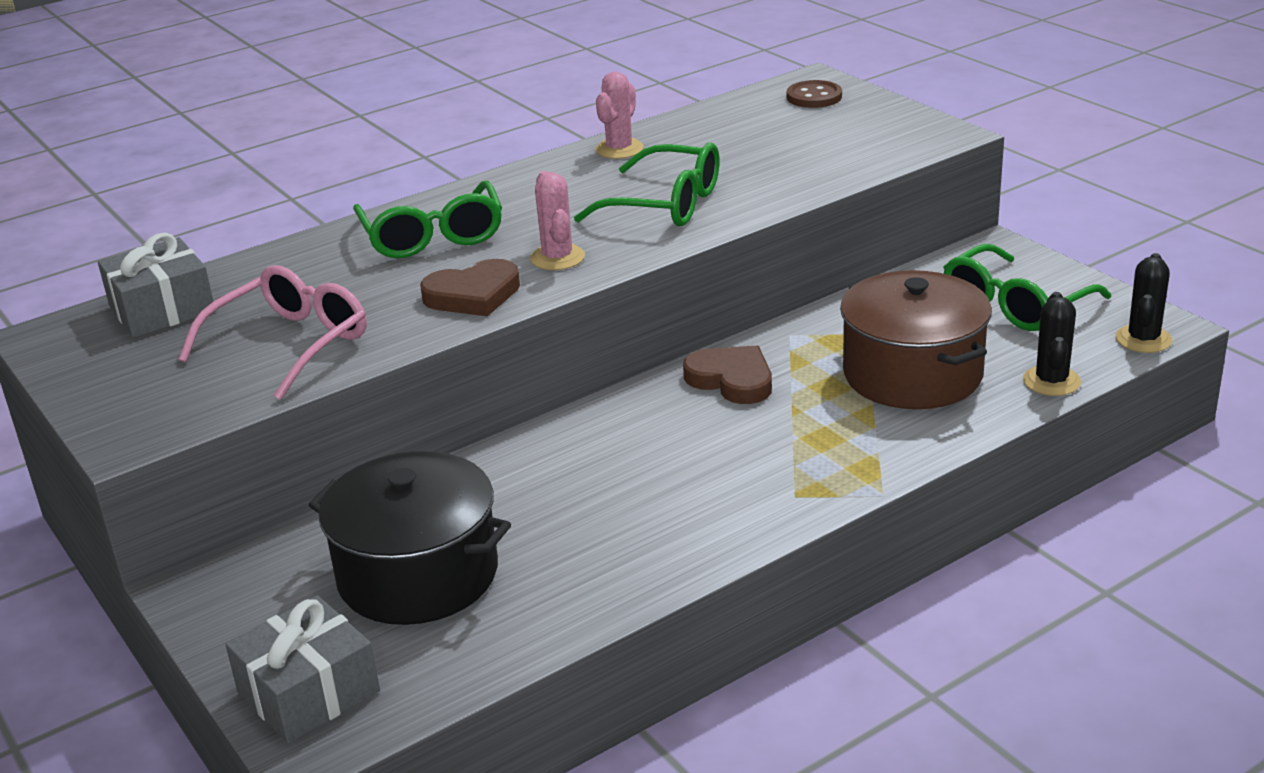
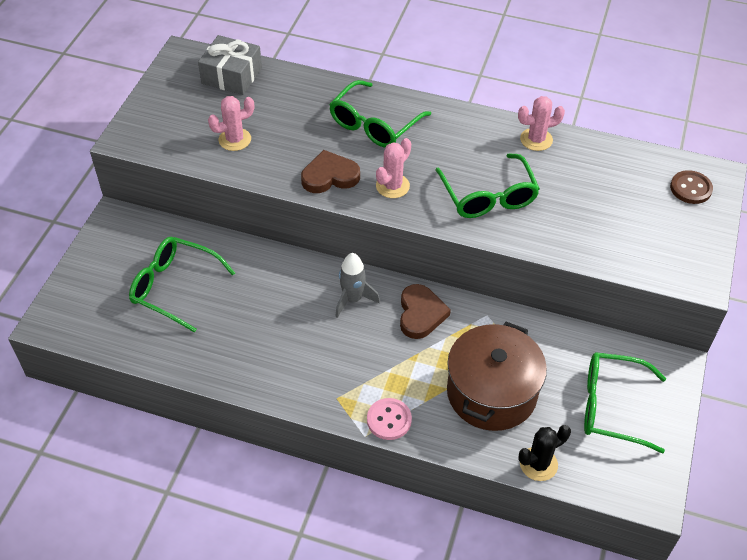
camera: 50 degrees right, 20 degrees up
pink glasses [179,265,367,400] -> pink cactus [208,96,254,151]
grey gift [225,595,380,743] -> none
black pot [309,451,511,625] -> green glasses [129,237,235,333]
brown heart [420,259,520,316] -> brown heart turned 135 degrees clockwise [301,150,360,193]
black cactus [1115,253,1172,353] -> none
none -> grey rocket [335,253,380,318]
none -> pink button [367,398,412,440]

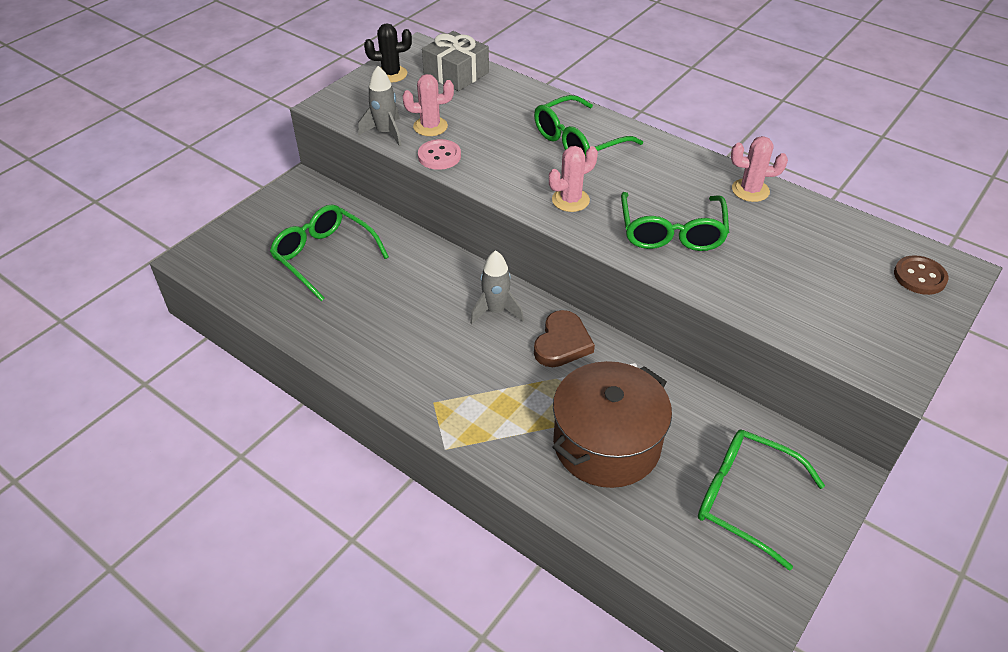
camera: 20 degrees right, 5 degrees down
brown heart [301,150,360,193] -> none
pink button [367,398,412,440] -> pink button moved to [418,139,461,170]
black cactus [518,425,571,481] -> black cactus moved to [364,23,412,83]
none -> grey rocket [358,66,401,147]

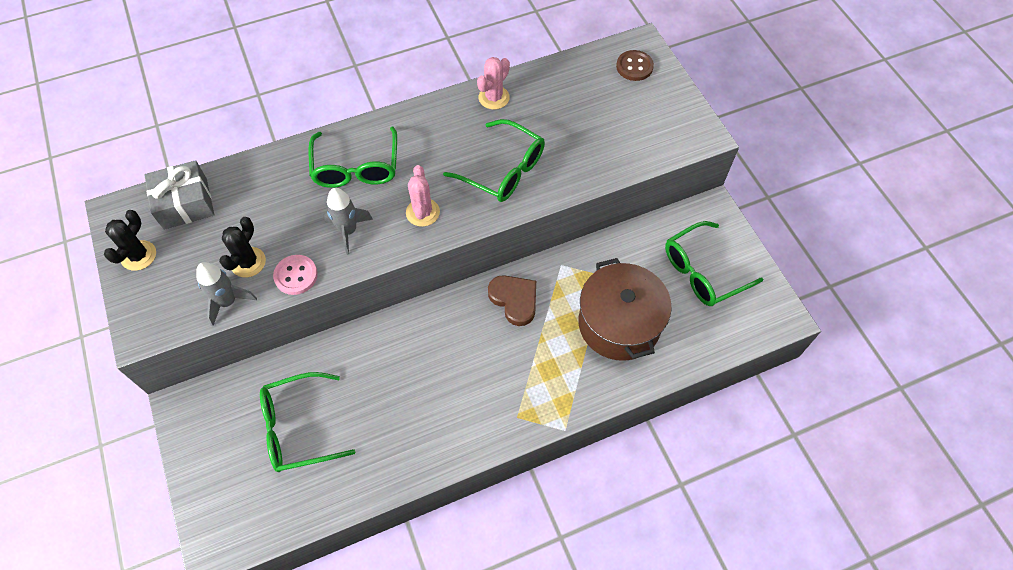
camera: 60 degrees left, 15 degrees up
pink cactus [402,74,454,136] -> black cactus [219,217,266,277]
grey rocket [470,250,524,324] -> grey rocket moved to [324,188,373,255]

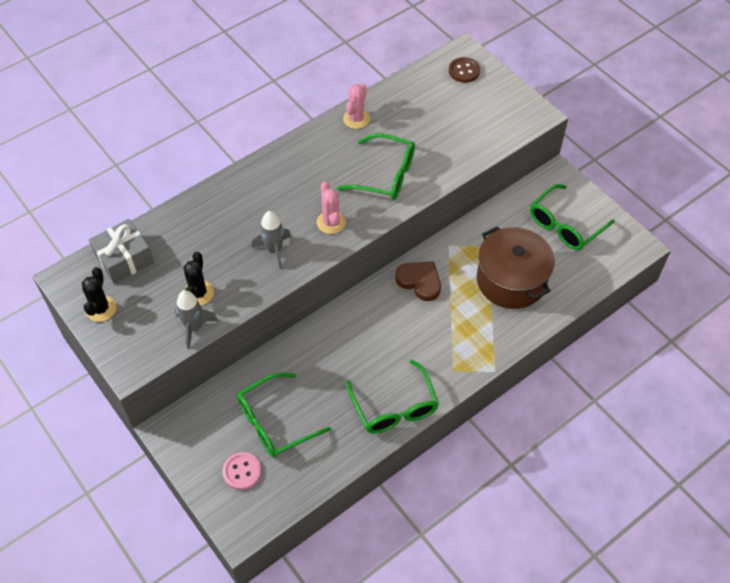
camera: 15 degrees left, 5 degrees down
pink button [273,255,318,295] -> pink button moved to [222,452,261,490]
green glasses [308,127,397,188] -> green glasses moved to [346,360,439,434]

